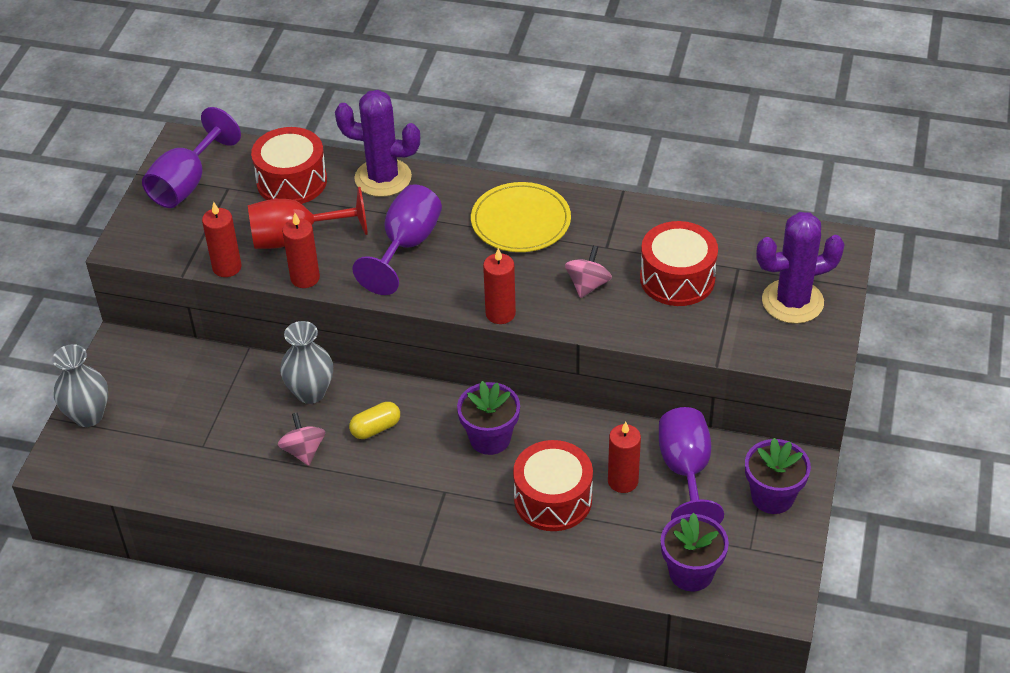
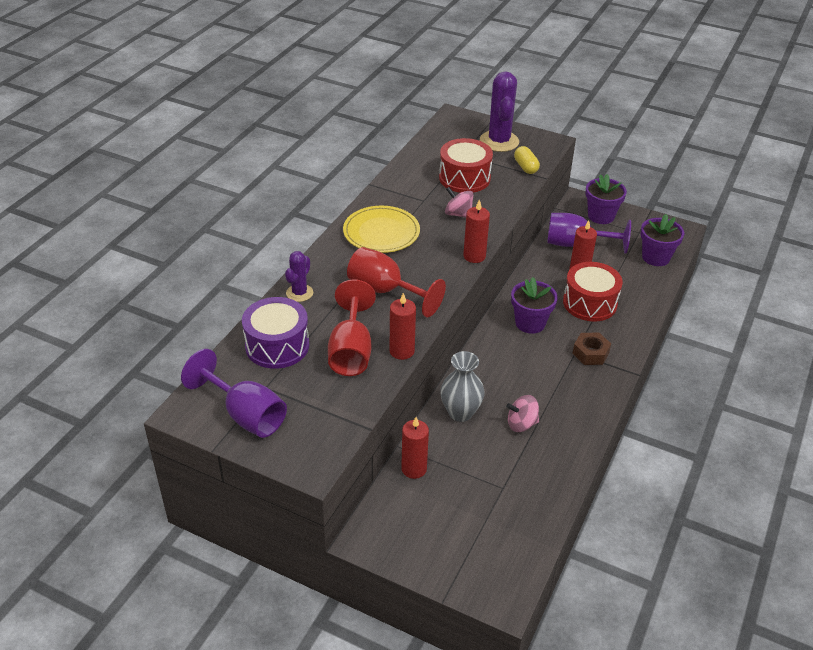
camera: 80 degrees left, 5 degrees down
grey vase [53,344,108,427] -> none
red candle [202,202,242,277] -> red candle moved to [401,417,429,479]
red drum [251,127,327,204] -> purple drum [242,297,309,369]
purple cactus [335,90,420,197] -> purple cactus [285,251,313,302], size x0.56
yellow capsule [349,402,400,439] -> yellow capsule moved to [514,146,540,174]
purple goblet [352,184,442,295] -> red goblet [347,247,446,317]
none -> brown nut [572,333,611,365]

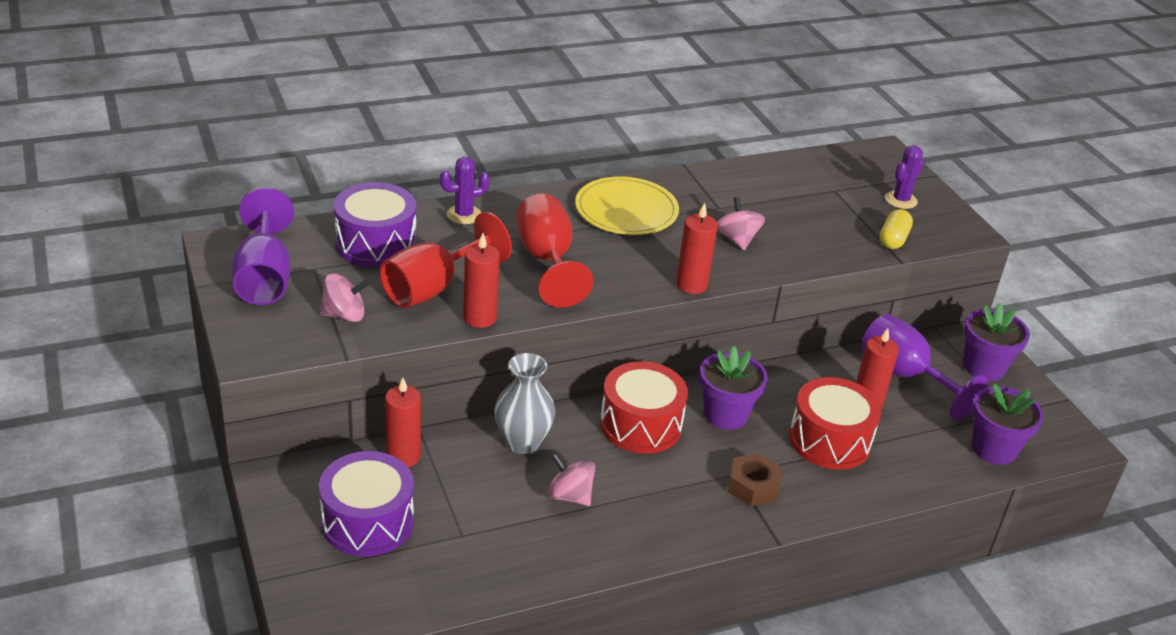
camera: 40 degrees right, 5 degrees down
red drum [439,138,493,193] -> red drum moved to [600,361,688,454]
purple cactus [480,71,519,152] -> purple cactus [885,145,924,209], size x0.56
none -> purple drum [319,451,414,556]
none -> pink spinning top [320,274,369,322]

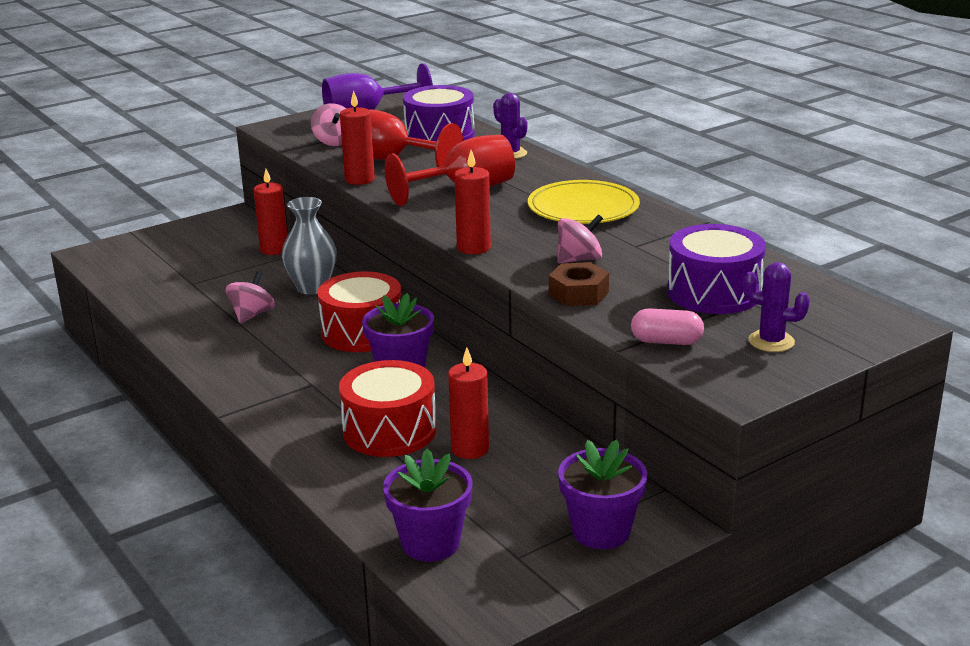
camera: 80 degrees right, 10 degrees down
purple drum [319,451,414,556] -> purple drum moved to [667,224,766,314]
brown nut [728,453,782,506] -> brown nut moved to [549,262,609,306]
purple goblet [861,314,988,420] -> none
yellow capsule [880,209,913,249] -> pink capsule [631,308,704,345]

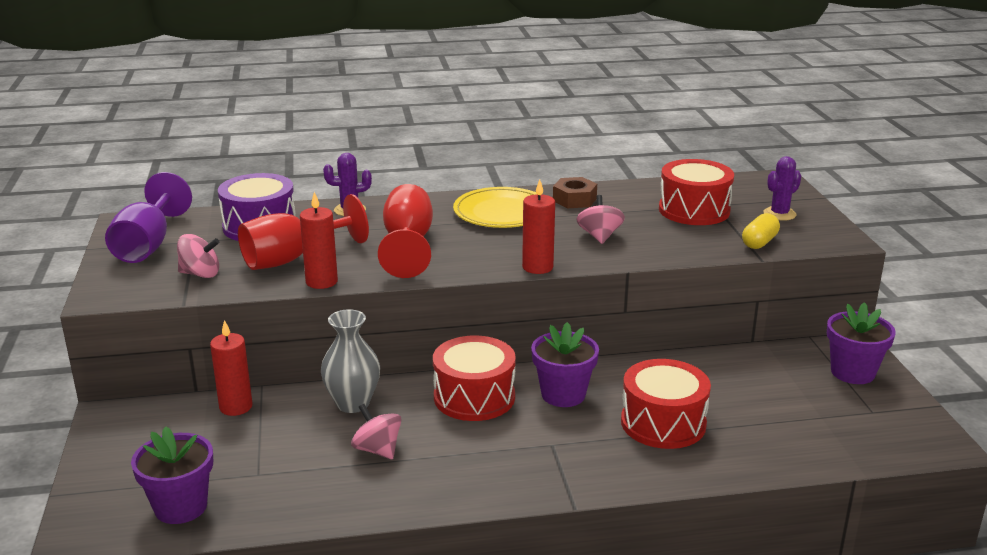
camera: 65 degrees left, 0 degrees up
purple flower pot [383,449,473,561] -> purple flower pot moved to [131,426,213,524]
red candle [448,347,489,459] -> none
brown nut [549,262,609,306] -> brown nut moved to [553,177,597,208]
pink capsule [631,308,704,345] -> yellow capsule [742,213,780,249]
purple drum [667,224,766,314] -> red drum [659,159,734,225]

